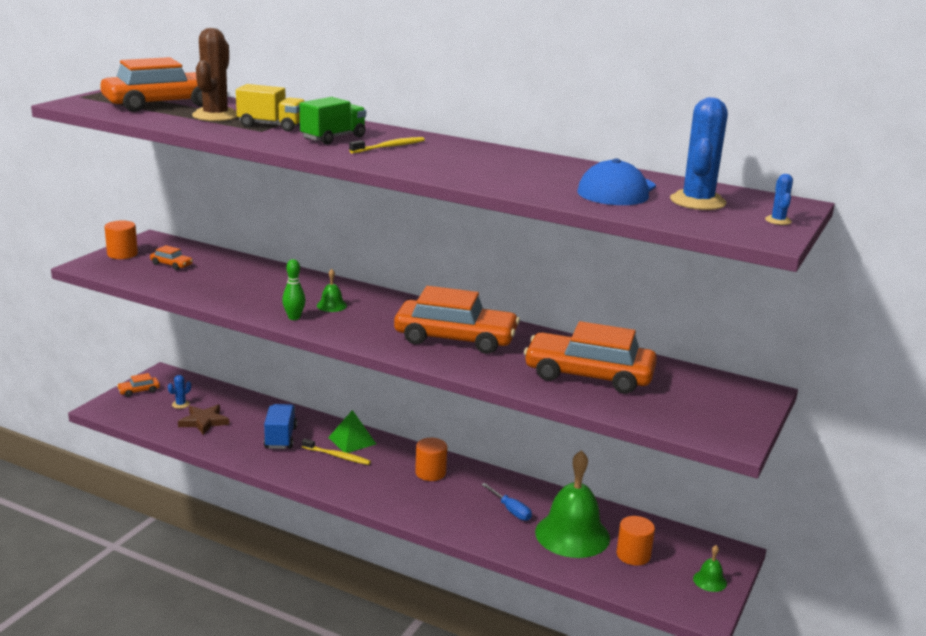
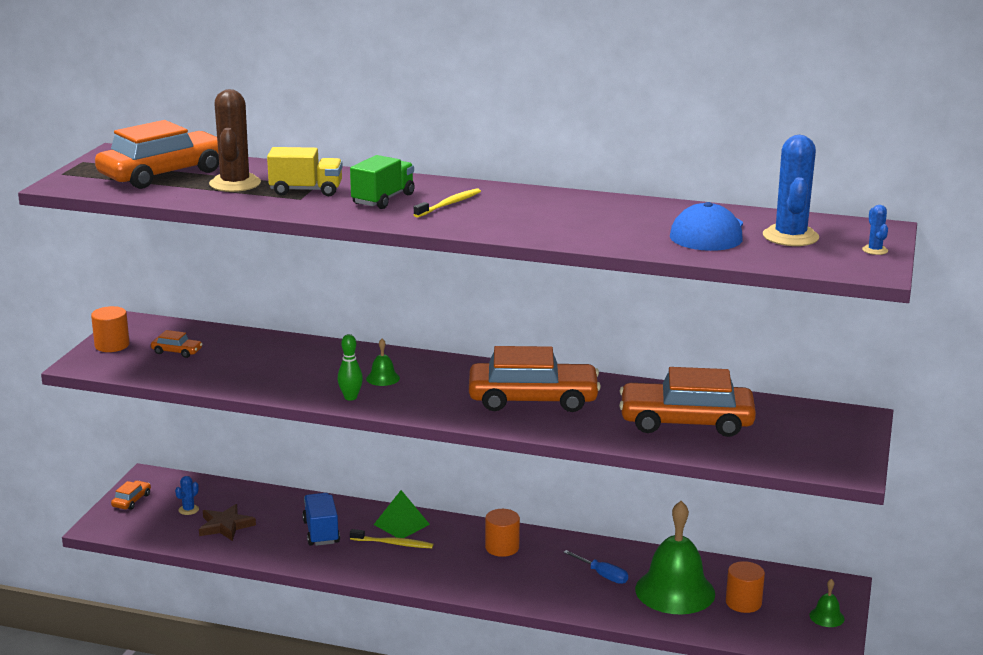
camera: 10 degrees left, 0 degrees up
orange car [117,373,160,397] -> orange car turned 150 degrees clockwise [111,481,151,510]

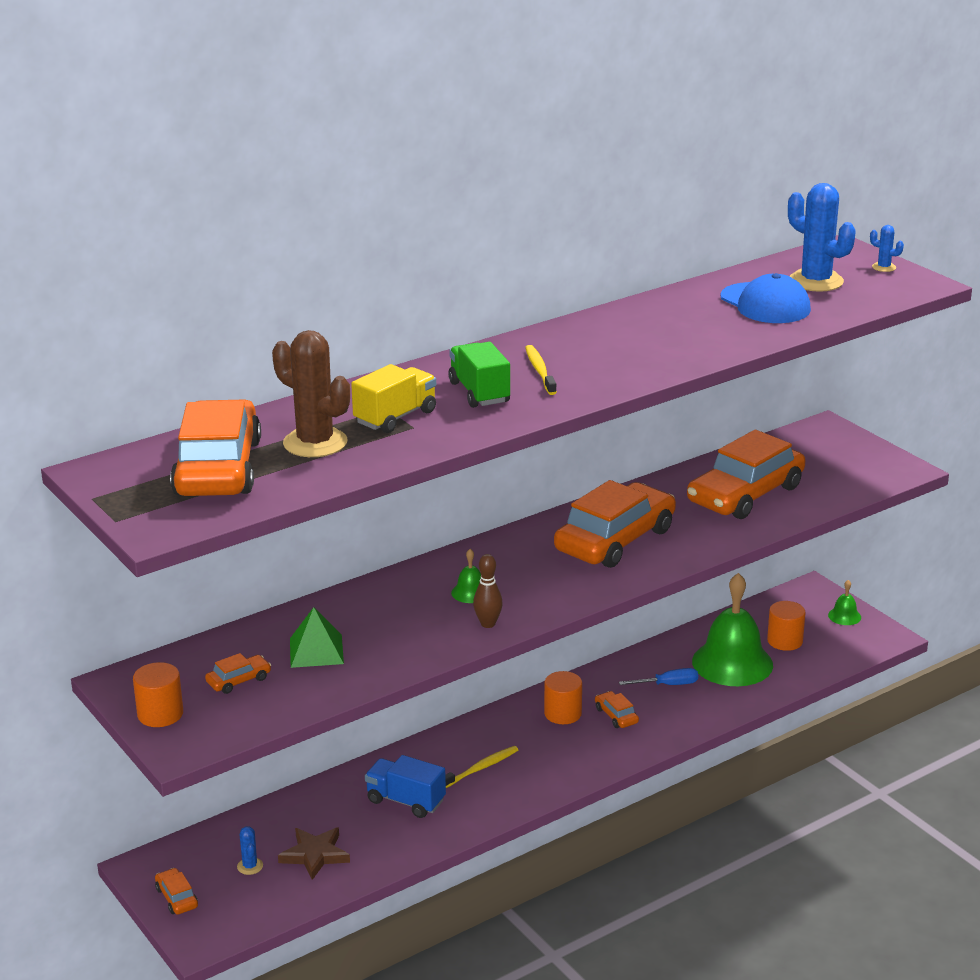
camera: 50 degrees left, 5 degrees up
green bowling pin [338,334,363,400] -> brown bowling pin [473,554,503,628]
green pyramid [374,490,430,538] -> green pyramid moved to [290,607,344,668]
none -> orange car [595,691,639,728]

